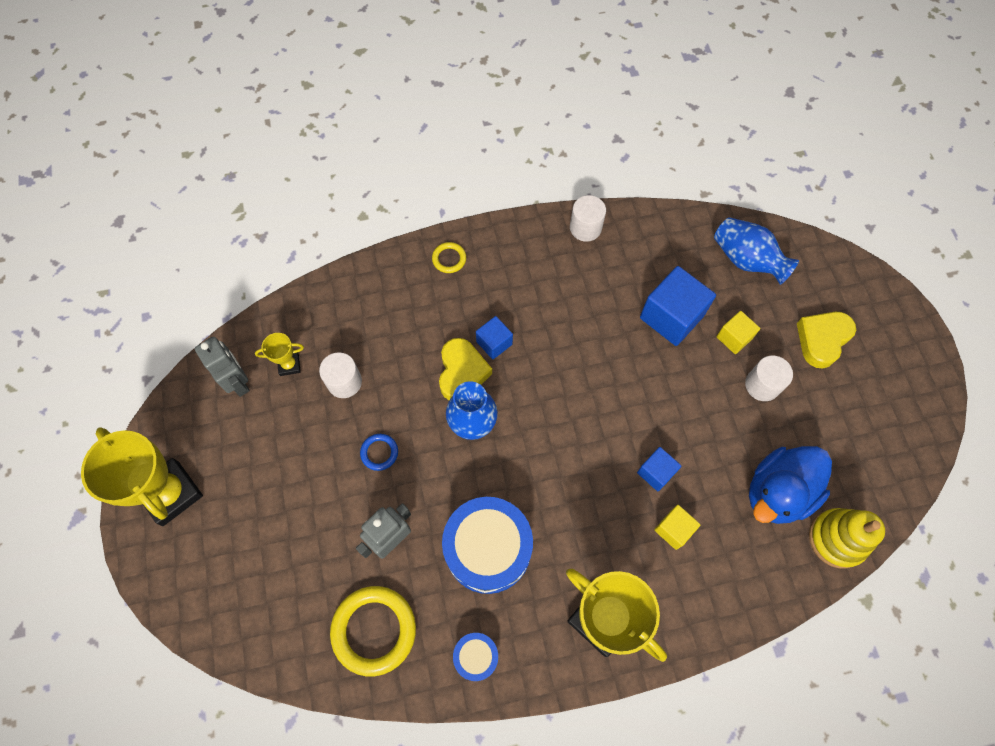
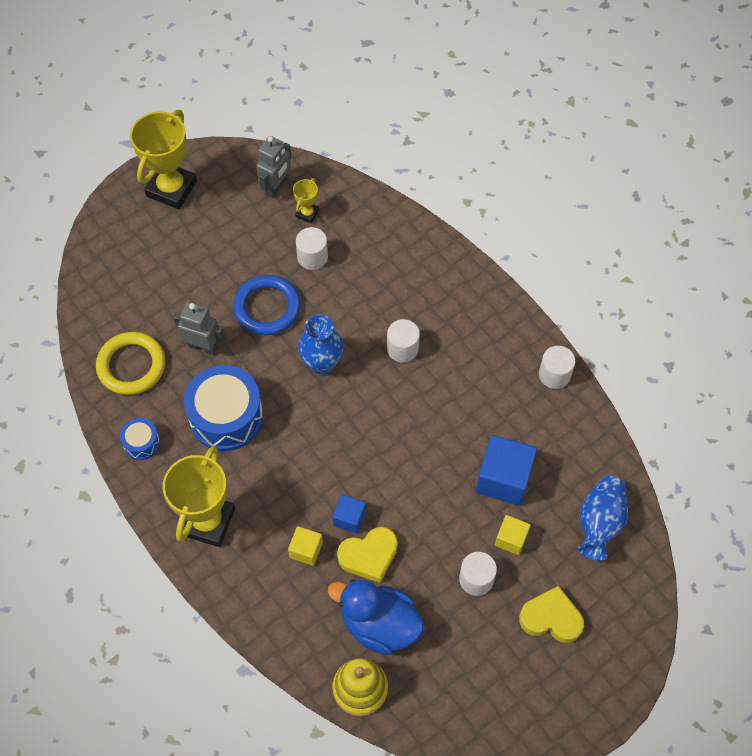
camera: 65 degrees right, 5 degrees down
yellow trophy [255,333,304,376] -> yellow trophy turned 60 degrees clockwise [293,178,319,223]
blue ring [360,434,398,471] -> blue ring [233,275,301,336], size x2.06
yellow ring [432,242,466,273] -> none
yellow heart [439,338,492,400] -> yellow heart moved to [337,527,398,583]
blue cube [476,316,513,359] -> white cylinder [387,319,420,363]

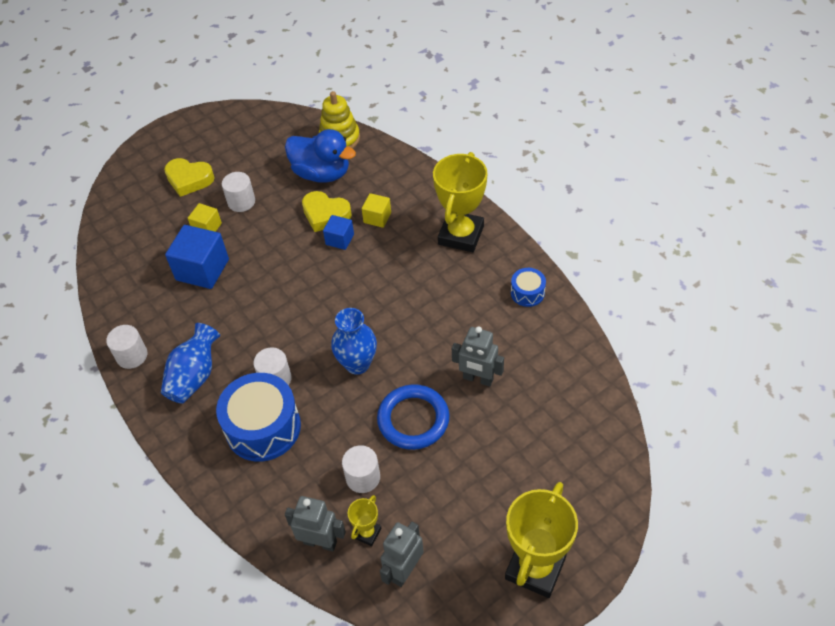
camera: 175 degrees left, 10 degrees down
yellow ring [96,332,165,395] -> none
blue drum [184,365,263,451] -> blue drum moved to [216,373,301,462]
yellow heart [337,527,398,583] -> yellow heart turned 135 degrees counterclockwise [302,191,352,232]
blue vase [578,476,628,561] -> blue vase moved to [161,323,220,404]
none -> grey robot [285,496,346,551]

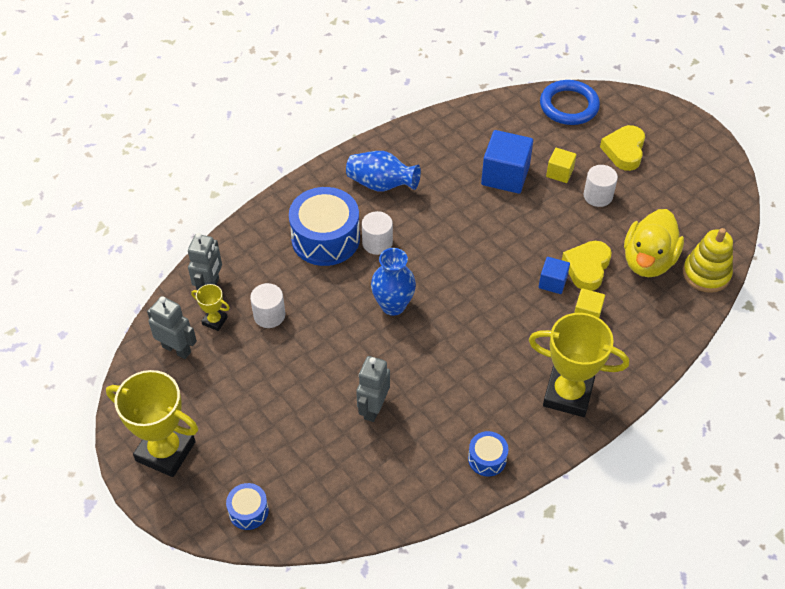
camera: 85 degrees right, 0 degrees up
white cylinder [106,325,147,369] -> none
blue duck [285,129,356,183] -> yellow duck [624,209,684,277]
blue ring [377,384,450,450] -> blue ring moved to [540,80,600,125]
none -> blue drum [226,483,269,530]

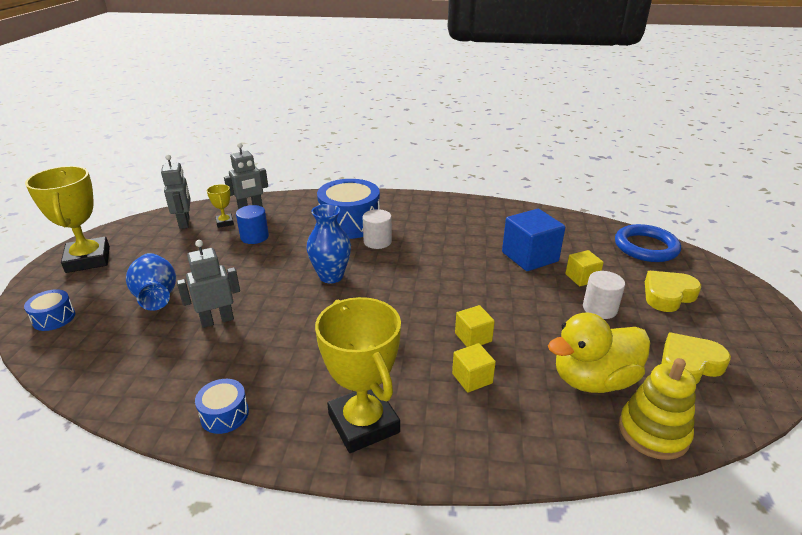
camera: 45 degrees right, 20 degrees down
white cylinder [250,283,285,328] -> blue cylinder [236,205,269,244]
blue vase [346,151,421,191] -> blue vase moved to [126,253,176,311]
blue cube [539,257,570,294] -> yellow cube [455,305,495,347]
yellow heart [562,241,611,291] -> yellow heart moved to [661,333,731,384]

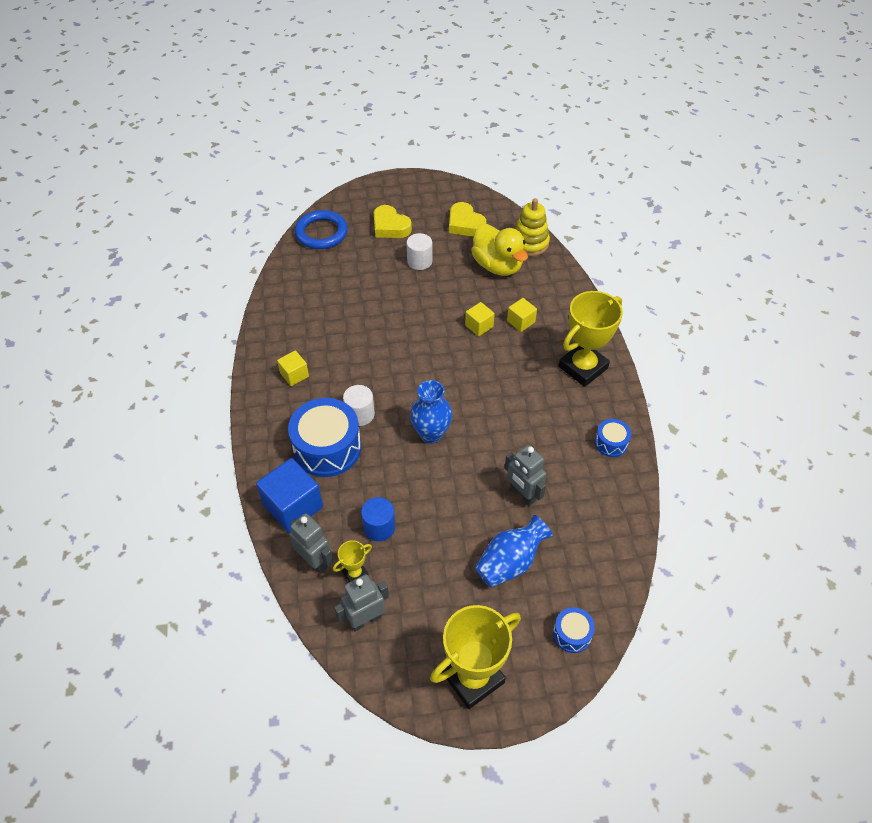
camera: 105 degrees left, 20 degrees up
blue cube [502,209,565,271] -> blue cube moved to [256,458,323,532]
yellow cube [565,250,604,286] -> yellow cube moved to [277,350,309,386]

